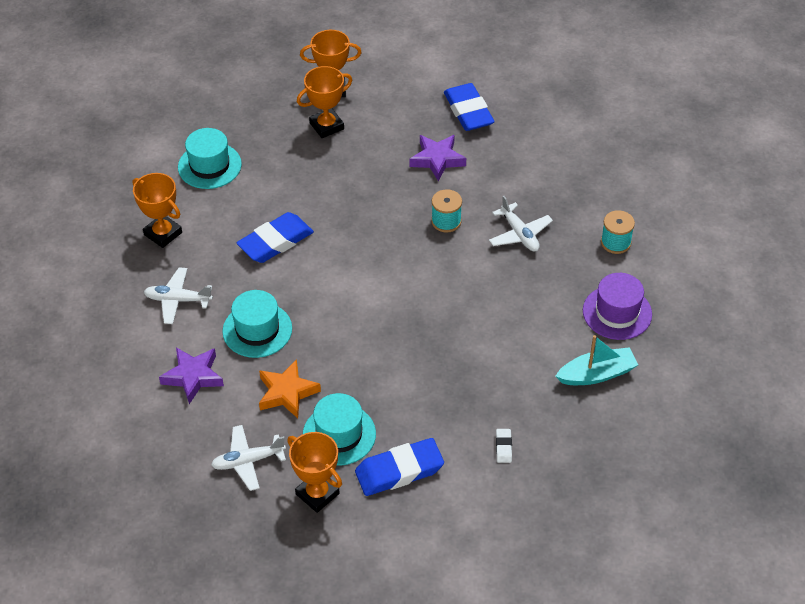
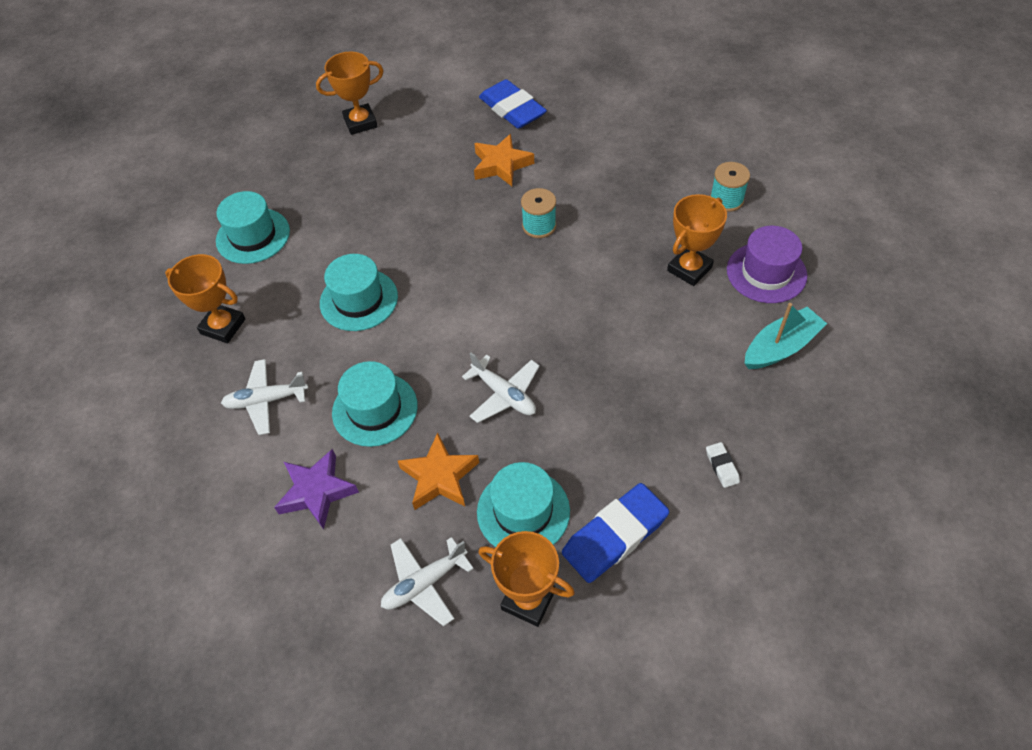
camera: 15 degrees left, 5 degrees up
blue eraser [237,212,314,263] -> turquoise hat [320,254,398,331]
orange trophy [297,66,352,138] -> orange trophy moved to [667,194,727,286]
purple star [410,135,466,181] -> orange star [474,134,534,186]
white plane [489,196,553,252] -> white plane moved to [462,352,540,423]

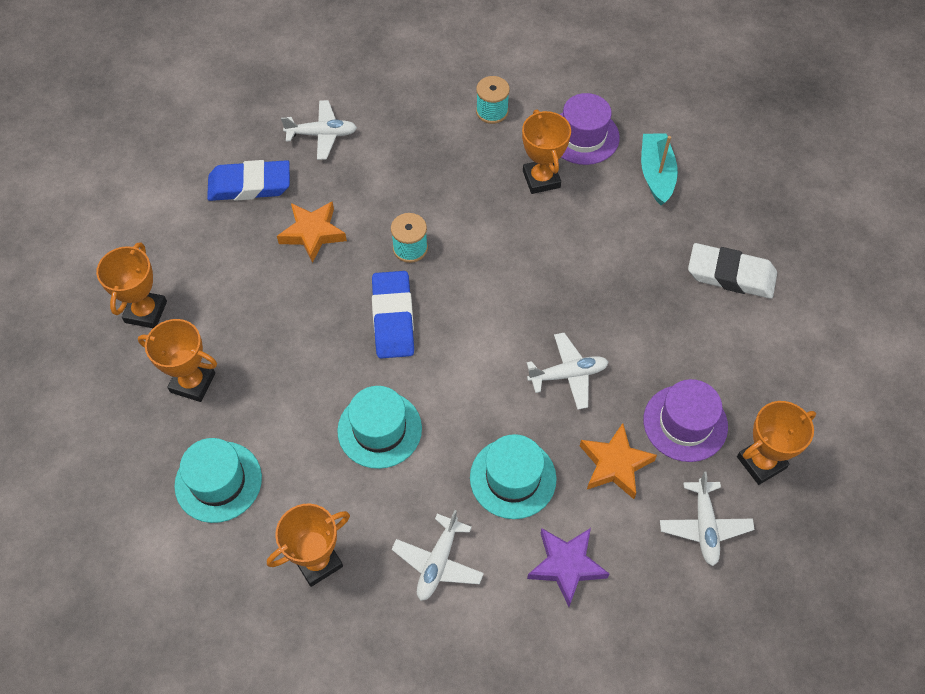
camera: 60 degrees left, 5 degrees up
turquoise hat [477,462,570,547] -> purple hat [643,379,728,462]
blue eraser [562,483,669,583] -> blue eraser moved to [372,271,414,358]
white eraser [706,442,740,488] -> white eraser [688,243,777,299], size x2.30
none -> orange trophy [138,319,217,402]
none -> white plane [281,100,357,160]

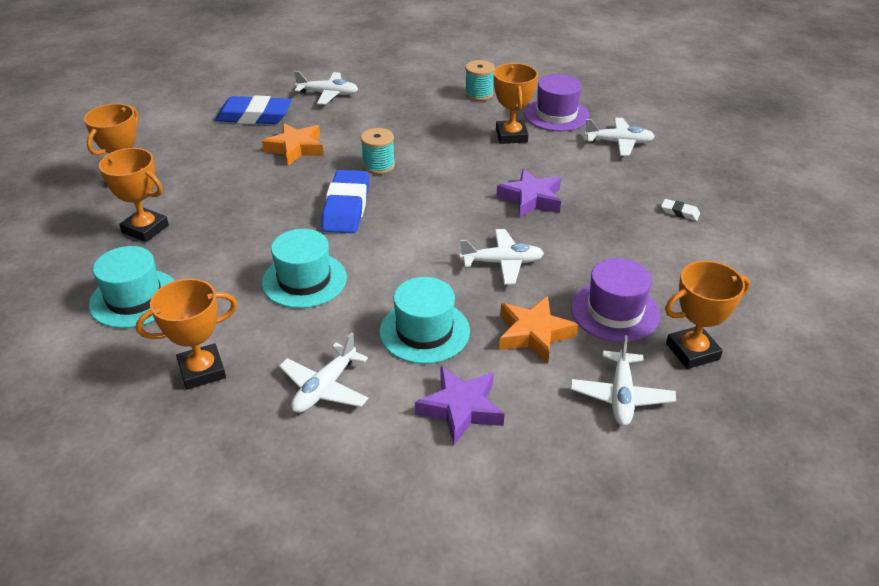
camera: 10 degrees right, 20 degrees down
turquoise boat [641,133,678,205] -> white plane [584,118,655,156]
white eraser [688,243,777,299] -> white eraser [661,199,700,221], size x0.43
none -> purple star [496,169,561,218]

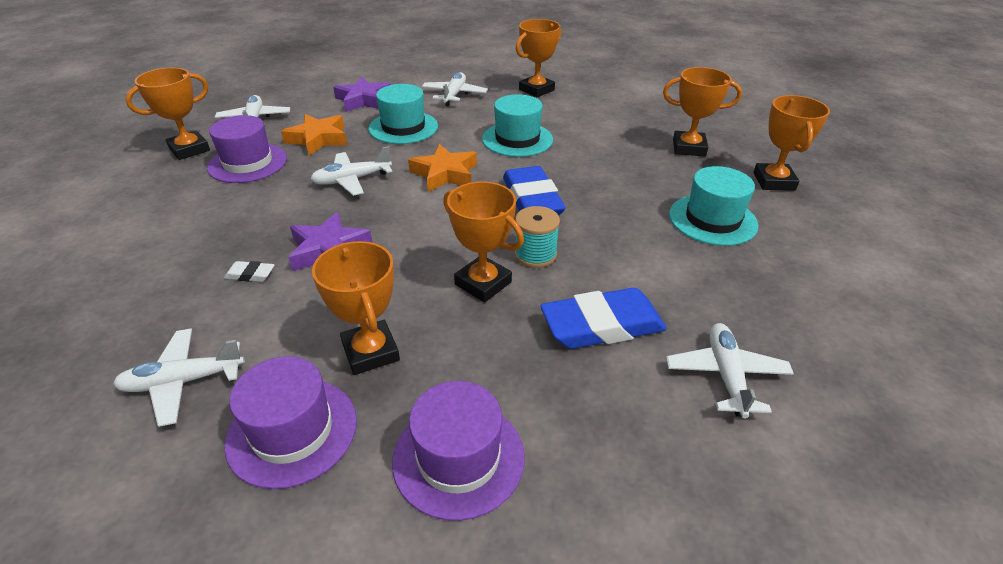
camera: 160 degrees right, 0 degrees up
turquoise hat [89,246,175,328] -> turquoise hat moved to [669,166,758,246]
blue eraser [215,95,292,124] -> blue eraser moved to [540,288,667,349]
orange star [262,123,324,166] -> orange star moved to [408,144,477,192]
white plane [294,71,358,105] -> white plane turned 105 degrees clockwise [666,323,794,418]
turquoise spool [465,60,495,101] -> purple hat [392,381,525,521]
white eraser [661,199,700,221] -> white eraser moved to [224,261,275,282]
none -> orange trophy [443,181,524,302]

